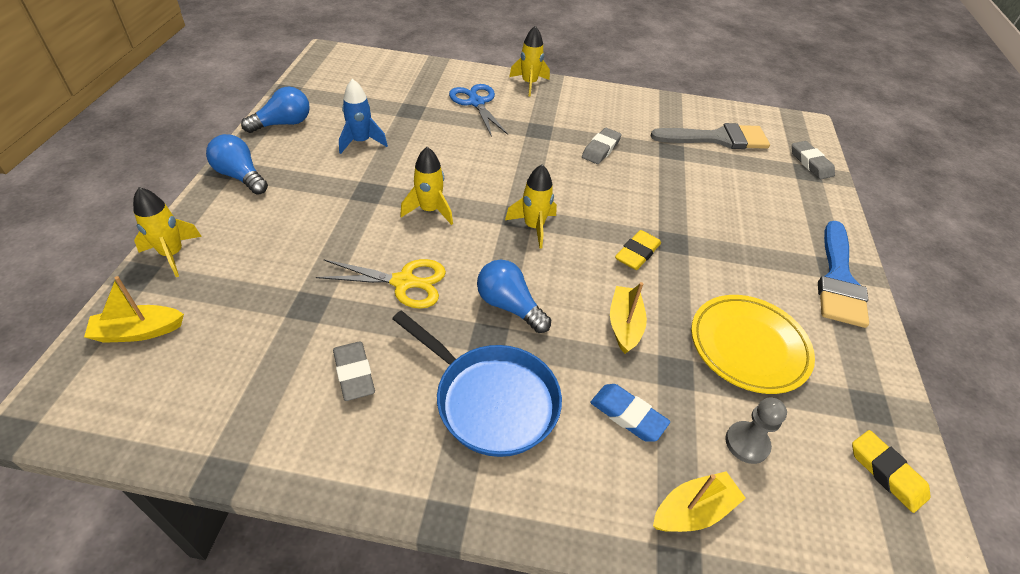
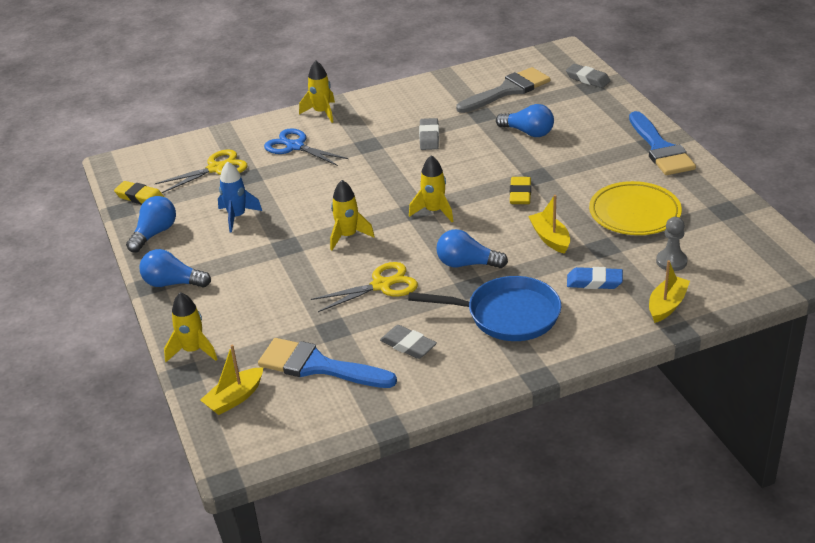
camera: 25 degrees left, 10 degrees down
yellow eraser [852,430,931,513] -> yellow eraser moved to [114,181,164,205]
none -> yellow scissors [155,150,247,193]
none -> blue brush [258,338,397,388]
none -> blue light bulb [496,104,554,137]

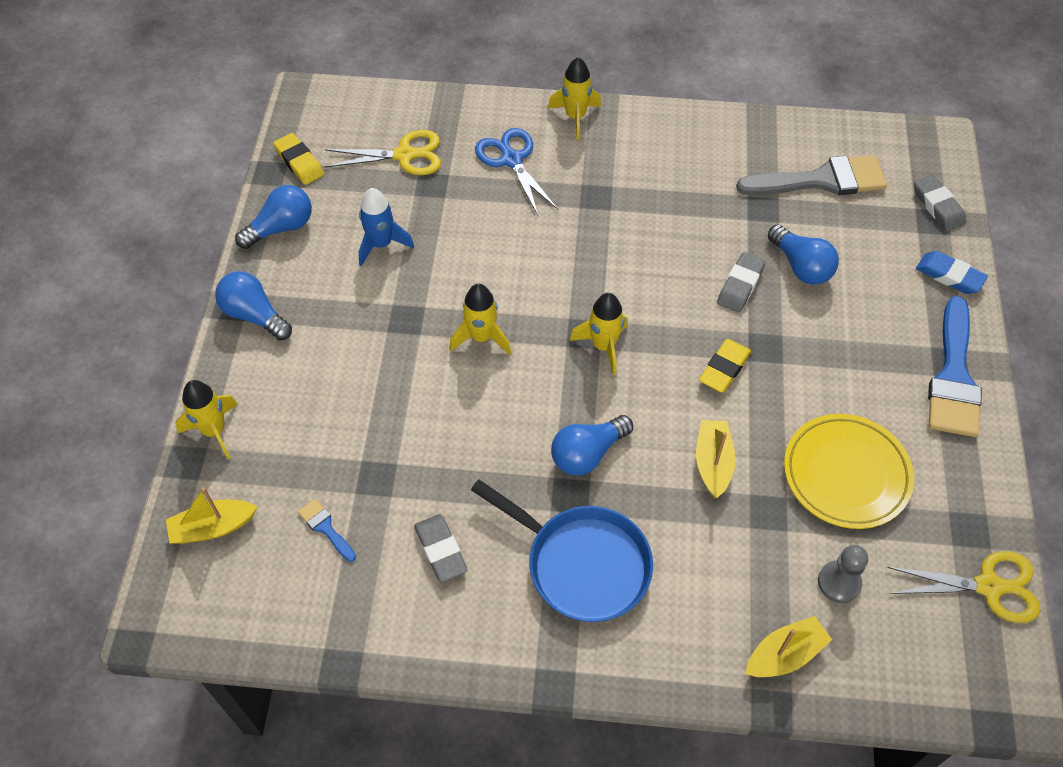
camera: 25 degrees right, 20 degrees up
blue brush [258,338,397,388] -> blue brush [298,499,356,562], size x0.44
yellow scissors [311,262,418,312] -> yellow scissors moved to [887,551,1041,623]
grey eraser [419,118,439,150] -> grey eraser moved to [717,252,765,313]
blue light bulb [436,229,508,268] -> blue light bulb turned 75 degrees counterclockwise [551,415,633,476]
blue eraser [567,267,623,289] -> blue eraser moved to [916,251,988,294]

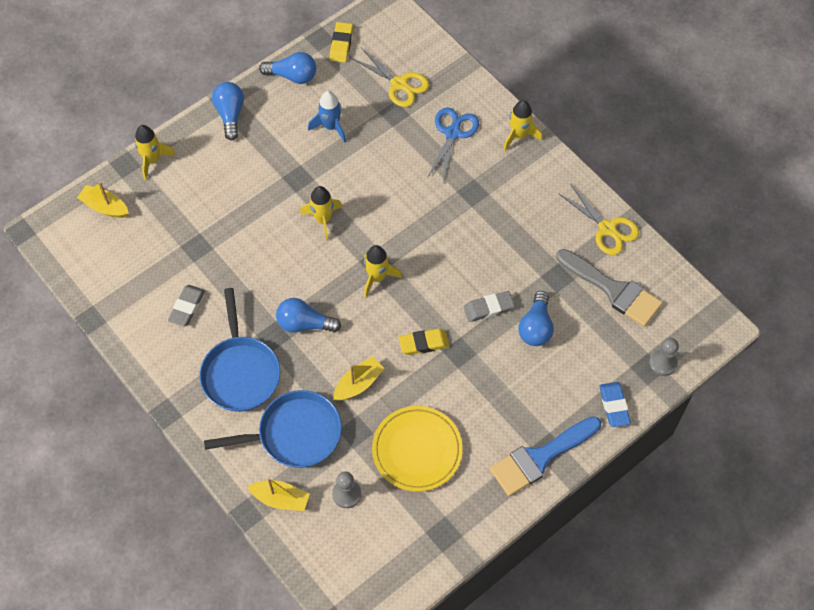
camera: 45 degrees right, 5 degrees up
blue brush [298,499,356,562] -> none
yellow scissors [887,551,1041,623] -> yellow scissors moved to [558,184,639,255]
grey eraser [914,175,966,231] -> grey pawn [649,338,679,376]
none -> blue pan [204,390,342,468]

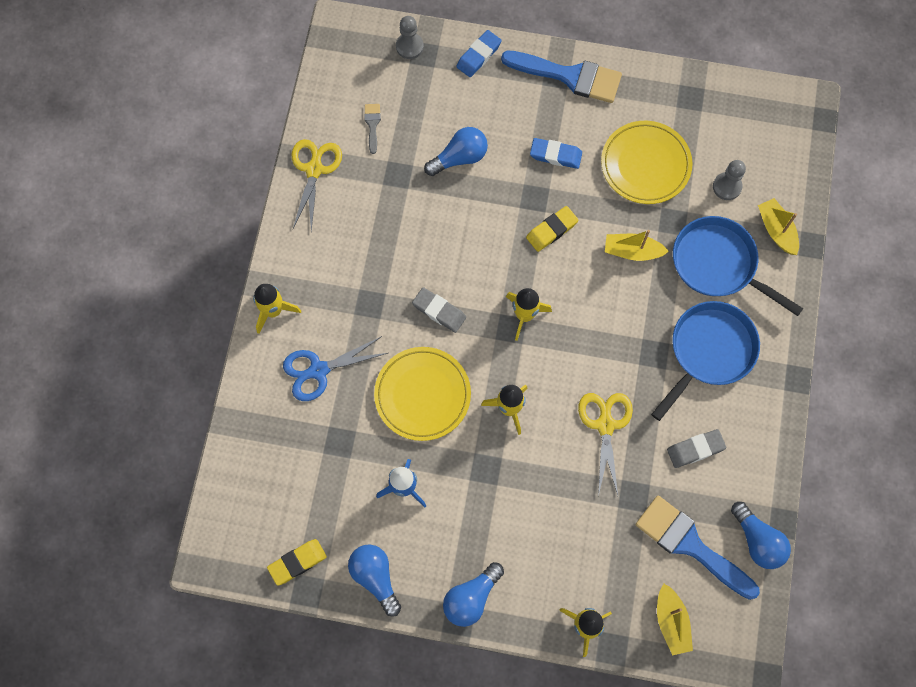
camera: 130 degrees left, 10 degrees up
blue light bulb [276,298,341,333] -> blue light bulb moved to [731,502,791,569]
yellow scissors [350,48,429,107] -> yellow scissors moved to [578,393,633,497]
yellow eraser [399,329,449,355] -> yellow eraser turned 75 degrees counterclockwise [526,206,579,252]
grey eraser [464,291,515,322] -> grey eraser moved to [412,287,466,333]
grey brush [556,249,662,327] -> grey brush [364,104,381,154], size x0.44
none -> yellow plate [374,347,471,441]
none -> blue eraser [530,138,582,169]
none -> blue brush [636,496,760,600]

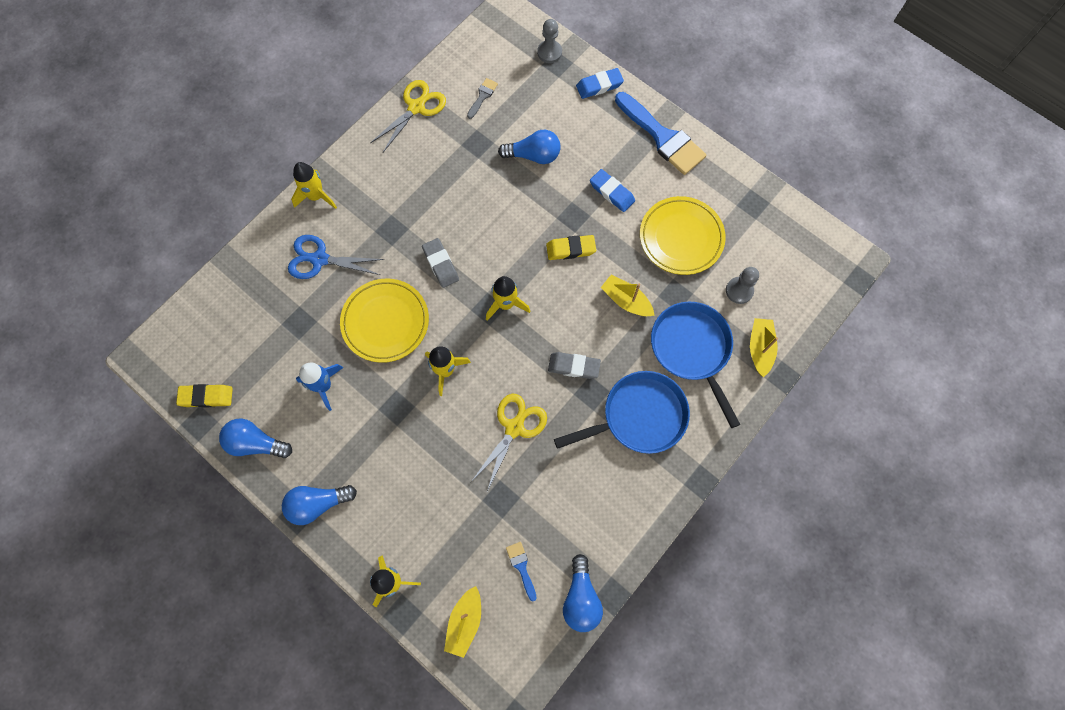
camera: 30 degrees right, 0 degrees up
blue light bulb [348,545,401,617] -> blue light bulb turned 75 degrees counterclockwise [219,419,292,458]
blue brush [636,496,760,600] -> blue brush [506,542,537,601], size x0.44
grey eraser [667,429,726,468] -> grey eraser moved to [548,352,601,379]

